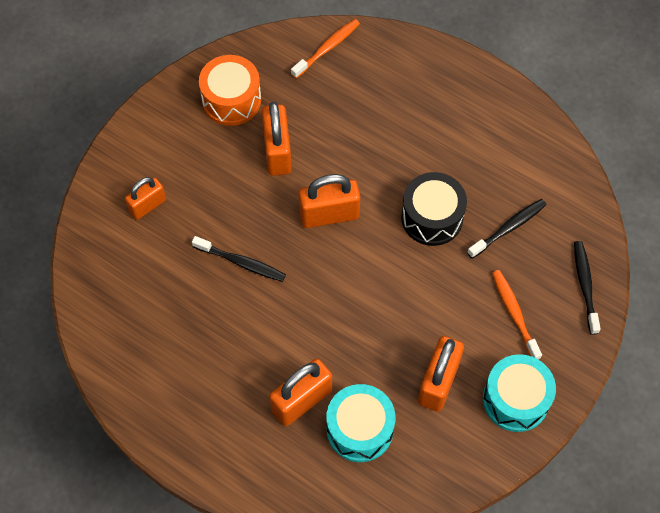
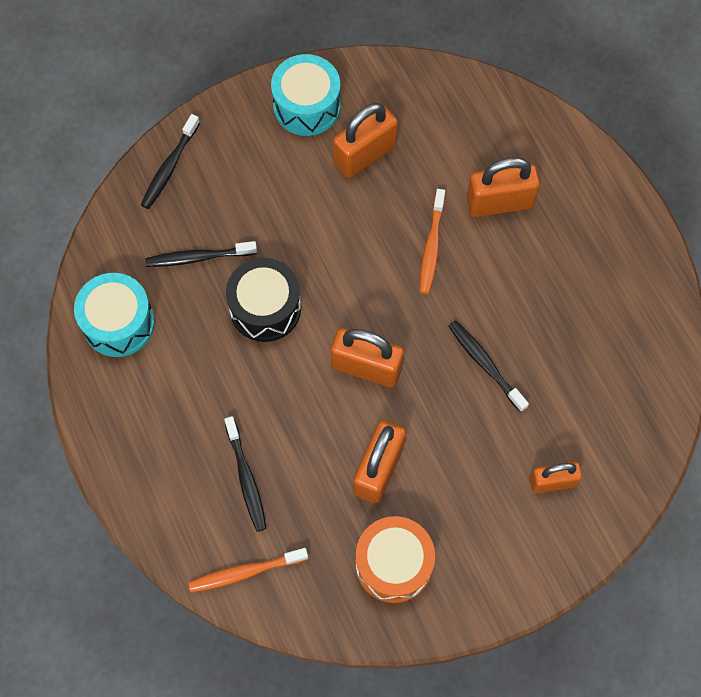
camera: 150 degrees left, 5 degrees up
turquoise drum [326,384,395,462] -> turquoise drum moved to [74,273,155,357]
orange toothbrush [492,270,542,360] -> orange toothbrush moved to [420,189,445,294]
none -> black toothbrush [224,416,267,532]

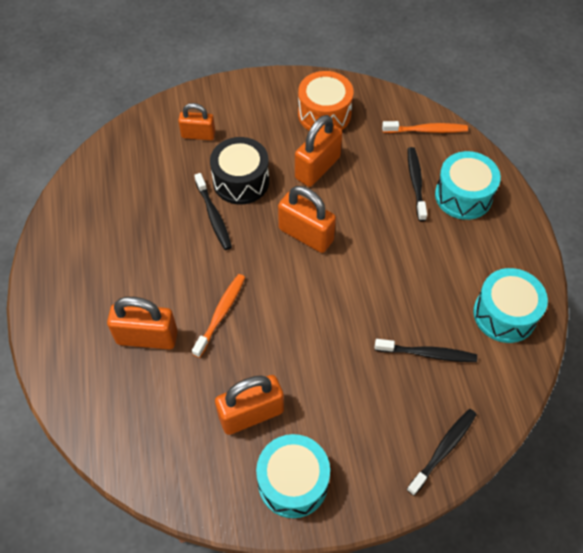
camera: 165 degrees left, 10 degrees down
black drum [226,258,301,342] -> black drum moved to [210,137,269,205]
none -> turquoise drum [435,151,501,220]

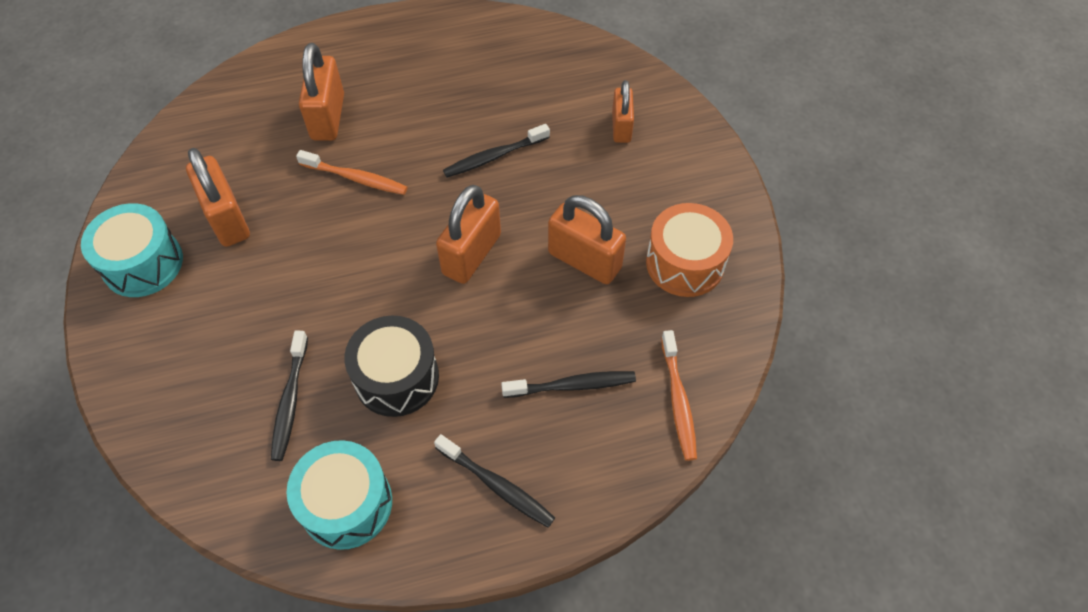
camera: 85 degrees right, 0 degrees up
black drum [210,137,269,205] -> black drum moved to [344,316,439,417]
black toothbrush [407,409,477,496] -> black toothbrush moved to [434,434,555,528]
turquoise drum [435,151,501,220] -> none

